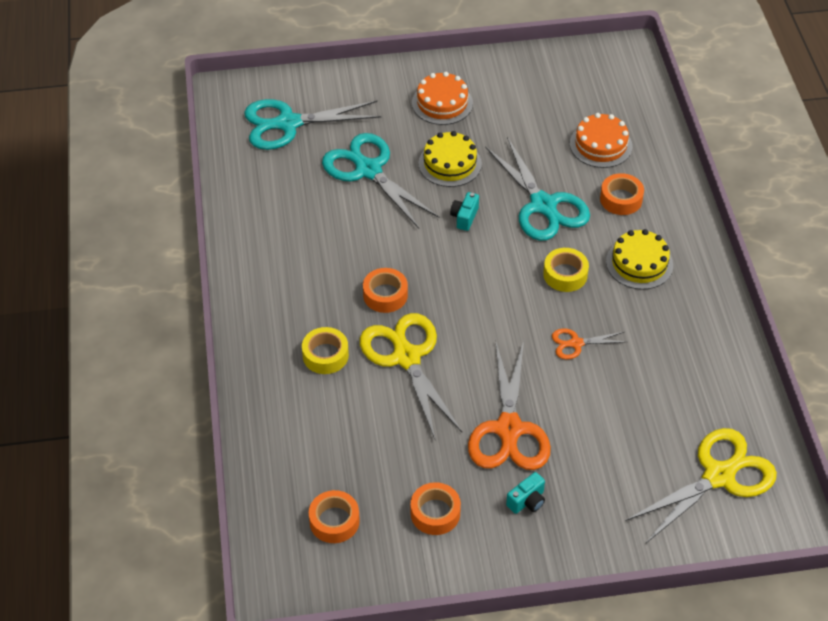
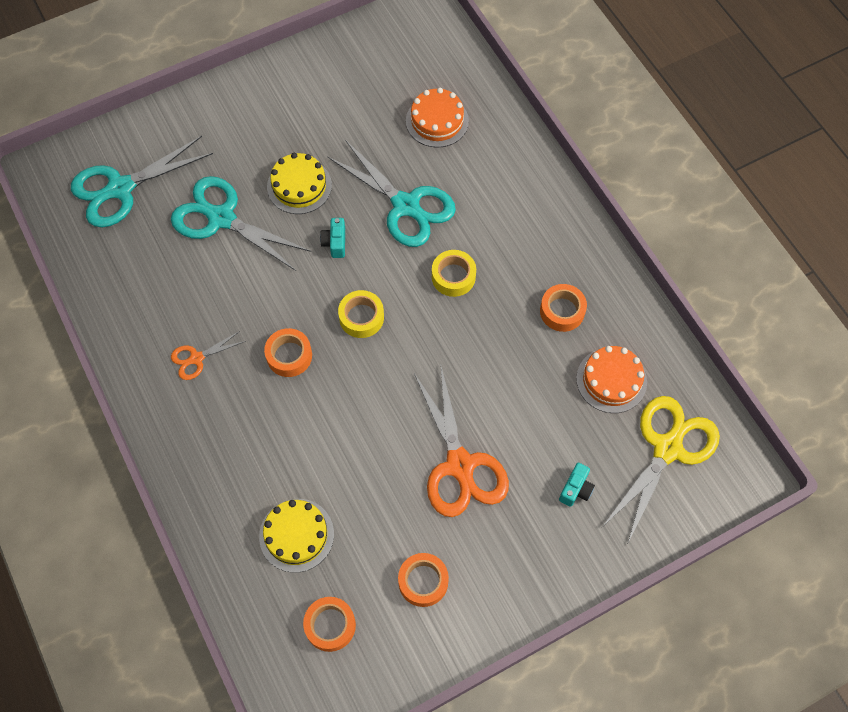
camera: 20 degrees left, 15 degrees up
yellow tape [302,327,349,374] -> yellow tape moved to [338,290,384,338]
yellow scissors [360,313,462,439] -> none
orange cake [412,72,473,125] -> orange cake moved to [576,346,647,413]
turquoise camera [506,472,545,514] -> turquoise camera moved to [559,463,595,507]
orange scissors [552,328,626,360] -> orange scissors moved to [171,331,246,380]
orange tape [600,173,644,215] -> orange tape moved to [540,284,587,332]
yellow cake [606,229,673,290] -> yellow cake moved to [259,499,334,573]

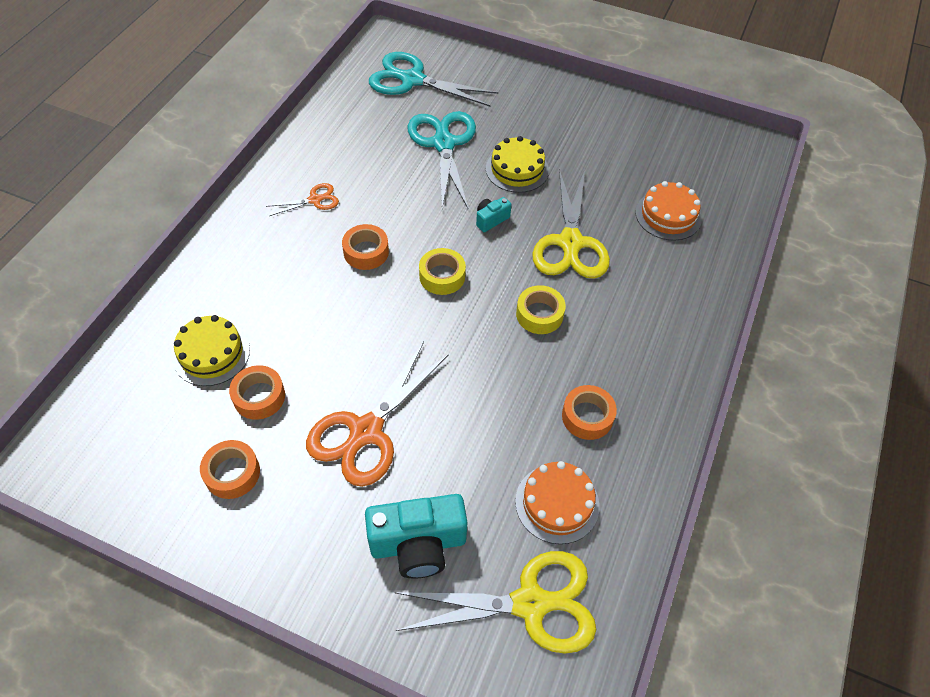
camera: 50 degrees right, 10 degrees down
orange scissors [171,331,246,380] -> orange scissors turned 135 degrees clockwise [266,183,339,216]
orange tape [303,597,356,652] -> orange tape moved to [229,365,285,420]
turquoise scissors [327,140,456,247] -> yellow scissors [532,169,610,279]
turquoise camera [559,463,595,507] -> turquoise camera [365,494,468,579], size x2.05

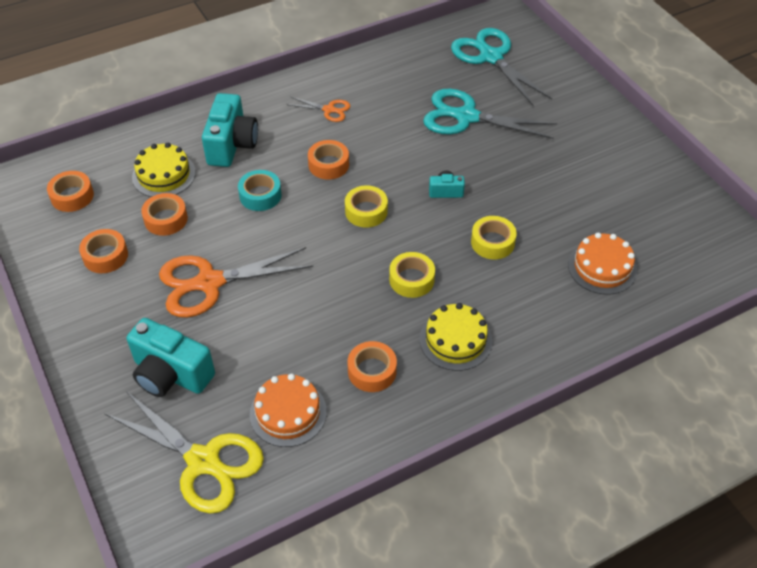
camera: 40 degrees right, 5 degrees down
turquoise scissors [408,111,476,208] -> turquoise scissors turned 105 degrees counterclockwise [423,88,557,139]
yellow cake [486,136,549,193] -> yellow cake moved to [420,303,492,371]
yellow scissors [532,169,610,279] -> yellow tape [471,216,517,259]
none -> orange tape [47,171,94,212]
none -> turquoise camera [202,93,258,167]
none -> turquoise tape [238,170,282,211]

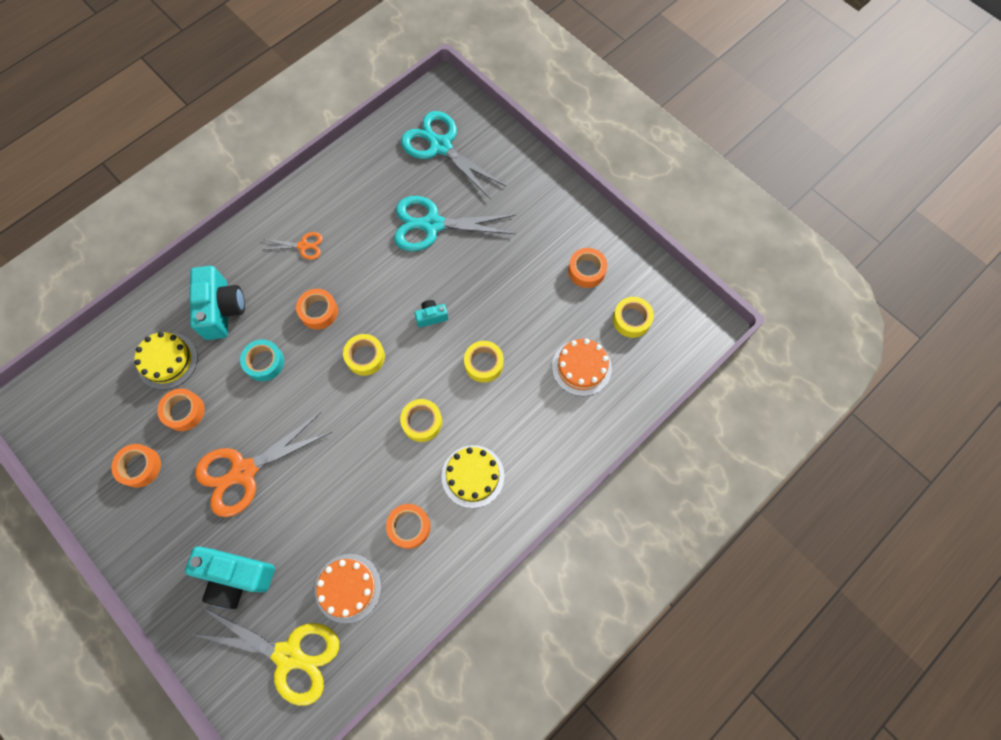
camera: 15 degrees left, 20 degrees up
orange tape [47,171,94,212] -> orange tape moved to [568,248,607,288]
none -> yellow tape [613,297,654,338]

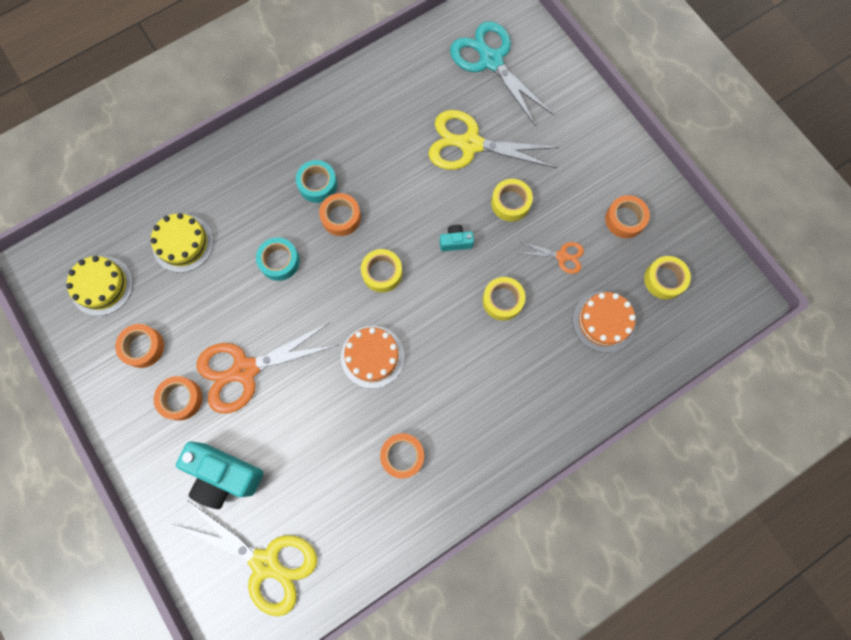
camera: 10 degrees right, 5 degrees up
orange tape [157,388,205,431] -> orange tape moved to [154,376,203,421]
turquoise camera [190,266,245,340] -> none
orange scissors [262,232,323,260] -> orange scissors moved to [520,242,584,274]
orange cake [315,554,381,623] -> orange cake moved to [341,326,405,389]
turquoise scissors [394,196,516,251] -> yellow scissors [428,110,559,170]
yellow tape [400,399,442,442] -> yellow tape moved to [491,179,533,221]
yellow cake [442,445,504,508] -> yellow cake moved to [66,256,133,316]
none -> turquoise tape [296,160,337,203]

